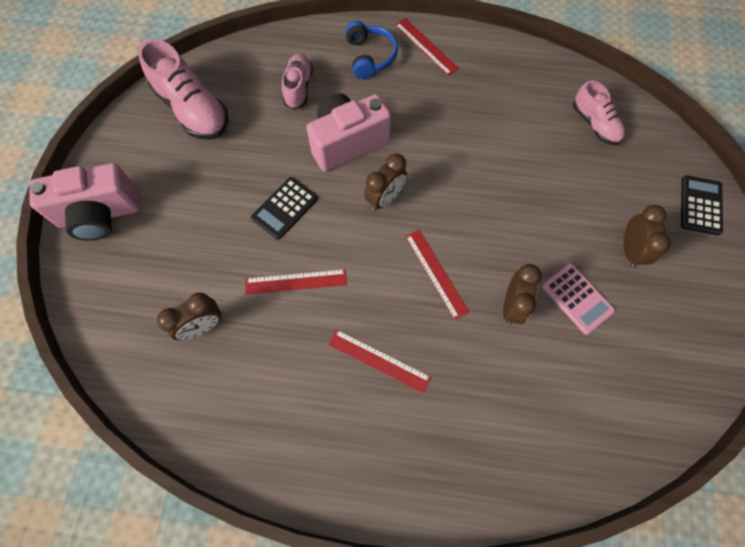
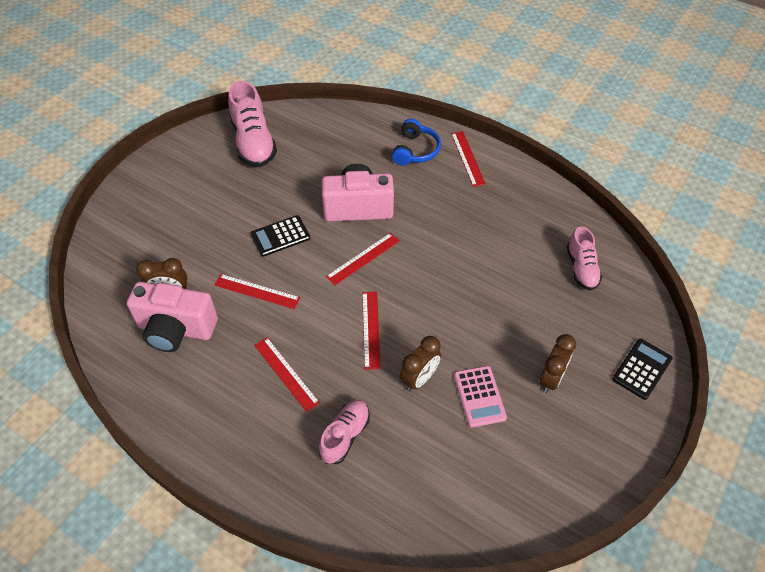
camera: 25 degrees right, 15 degrees down
pink camera [29,163,140,241] -> pink camera moved to [127,282,218,352]
pink shoe [282,53,313,110] -> pink shoe moved to [319,400,370,464]
brown clock [364,153,407,211] -> red ruler [326,233,399,286]

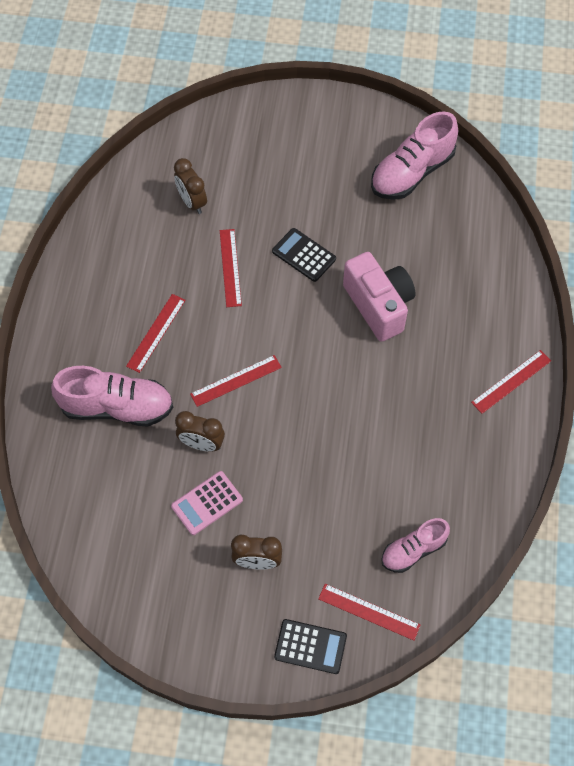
camera: 65 degrees right, 10 degrees up
pink camera [127,282,218,352] -> none
pink shoe [319,400,370,464] -> pink shoe [51,366,173,427], size x1.65
red ruler [326,233,399,286] -> red ruler moved to [318,584,420,641]
blue headphones [392,118,441,166] -> none

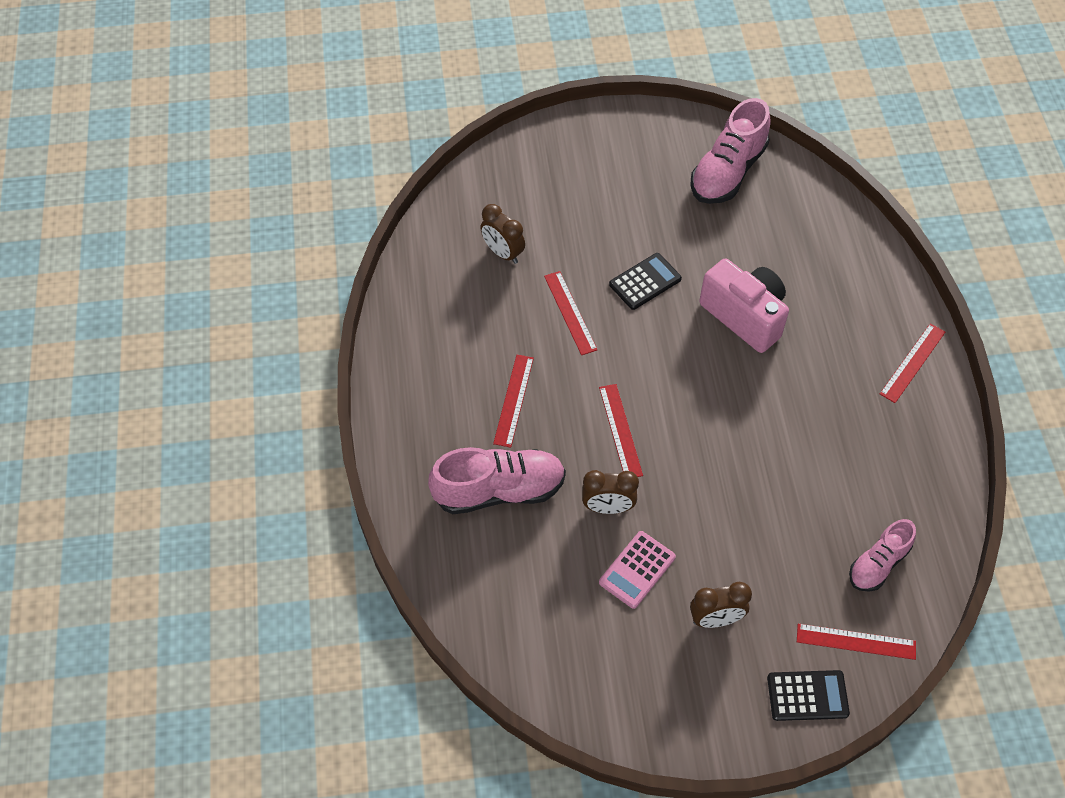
camera: 15 degrees left, 5 degrees down
red ruler [190,355,282,407] -> red ruler turned 60 degrees counterclockwise [599,384,643,477]
black calculator [272,228,336,282] -> black calculator turned 120 degrees clockwise [609,253,682,310]

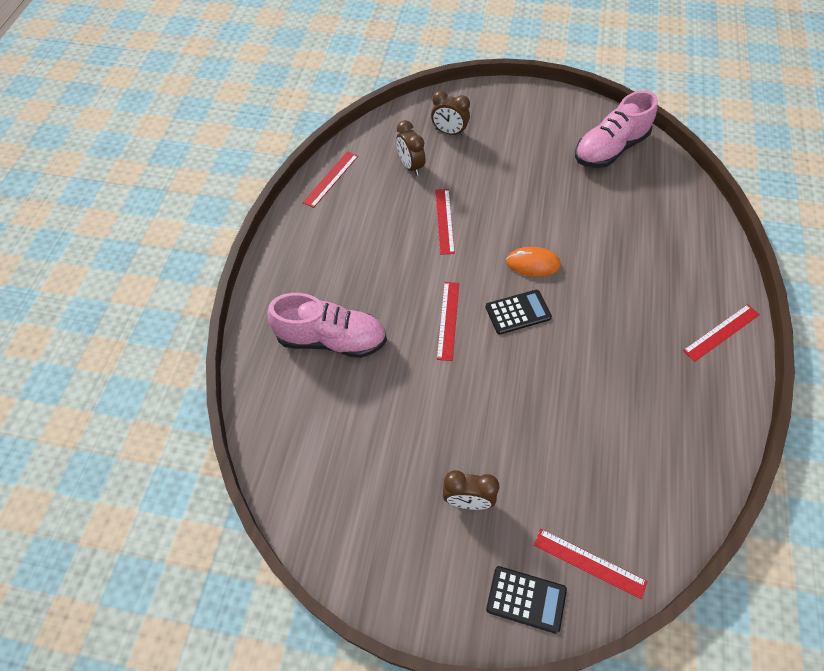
camera: 20 degrees right, 0 degrees up
red ruler [493,355,534,448] -> red ruler moved to [302,151,358,208]
brown clock [582,470,639,514] -> brown clock moved to [431,90,470,136]
pink calculator [599,531,676,609] -> none
black calculator [609,253,682,310] -> black calculator moved to [486,290,552,335]
pink camera [699,258,789,353] -> none
pink shoe [849,519,916,592] -> none
none -> orange mouse [506,247,561,277]

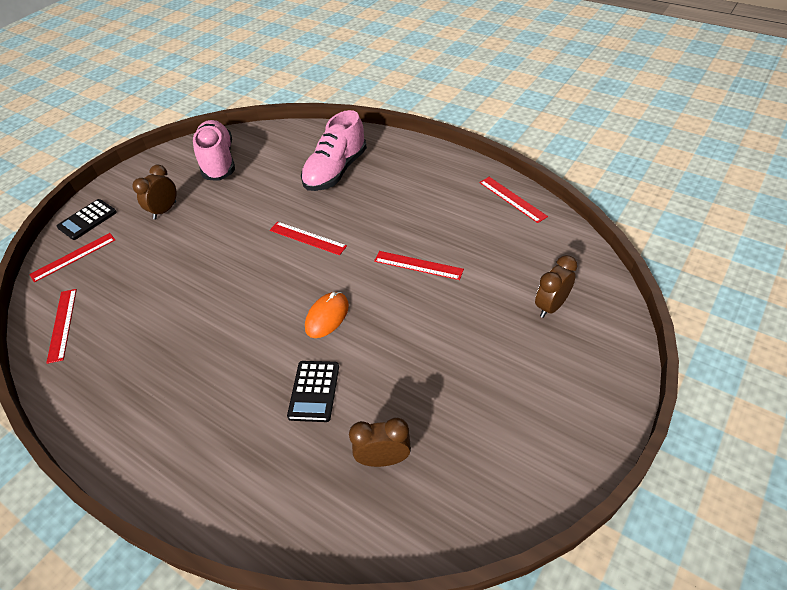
camera: 115 degrees right, 10 degrees down
brown clock [396,120,426,176] -> brown clock moved to [349,417,411,467]
black calculator [486,290,552,335] -> black calculator moved to [287,361,339,422]
pink shoe [575,91,658,168] -> pink shoe moved to [193,120,235,181]
red ruler [683,304,760,362] -> red ruler moved to [46,289,77,364]

